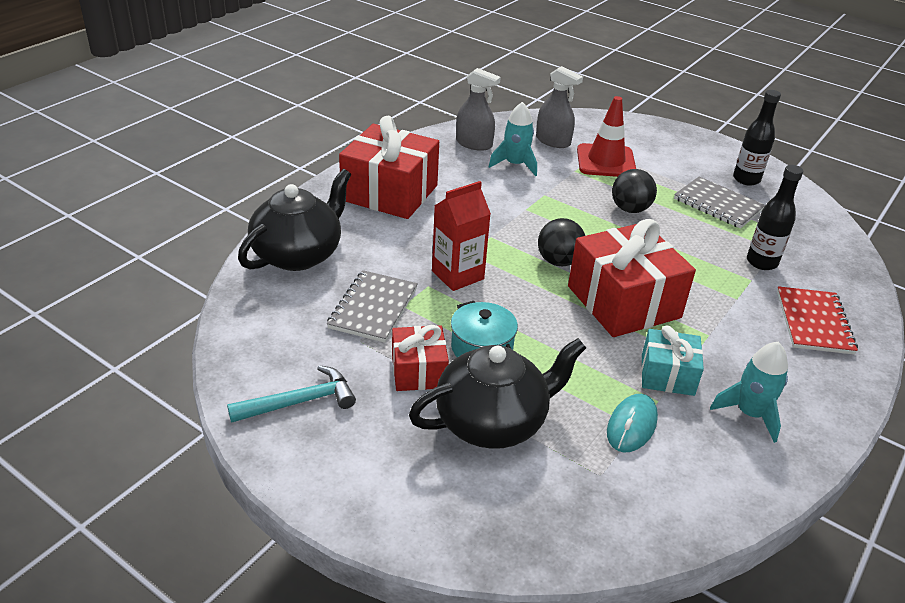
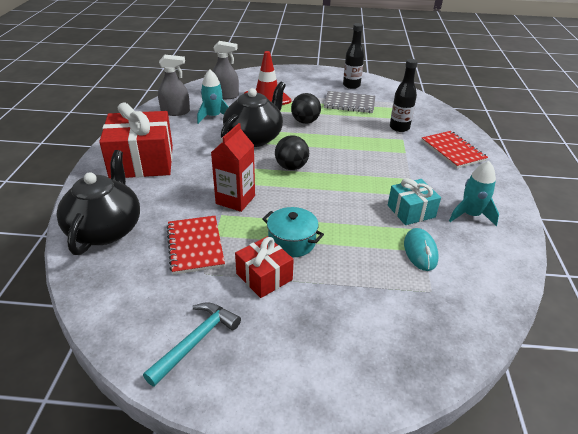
camera: 30 degrees left, 0 degrees up
grey notebook [327,270,418,343] -> red notebook [166,216,225,275]
black teapot [409,338,586,449] -> black teapot moved to [221,82,286,147]
red gift [568,219,696,337] -> none

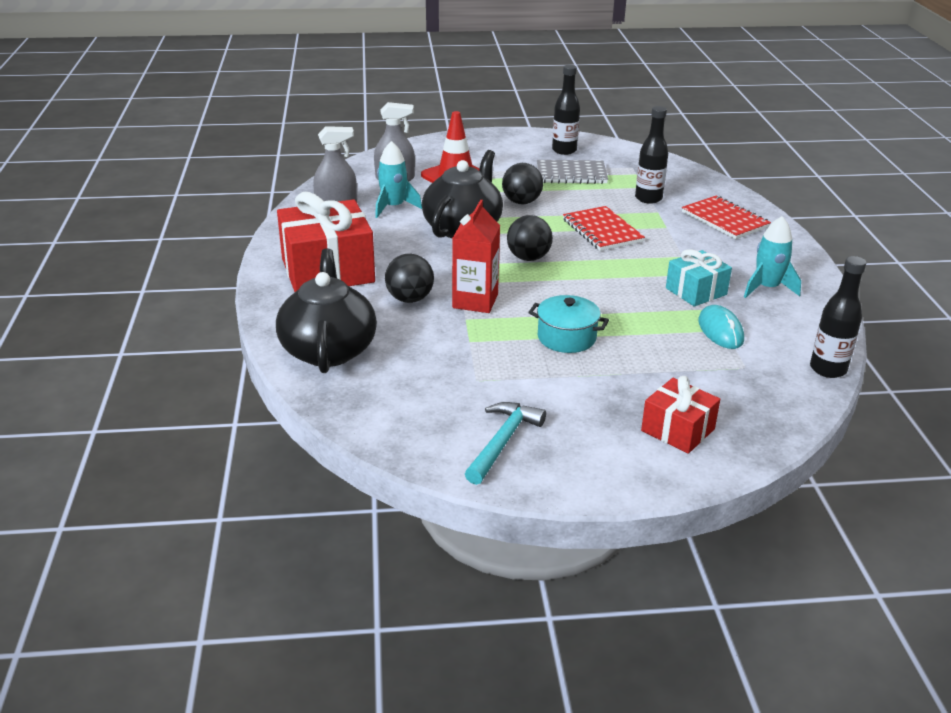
camera: 10 degrees left, 5 degrees down
red notebook [166,216,225,275] -> red notebook moved to [563,206,645,251]
red gift [235,236,294,298] -> red gift moved to [641,376,720,454]
none -> black ball [385,254,434,303]
none -> black bottle [810,256,866,378]

